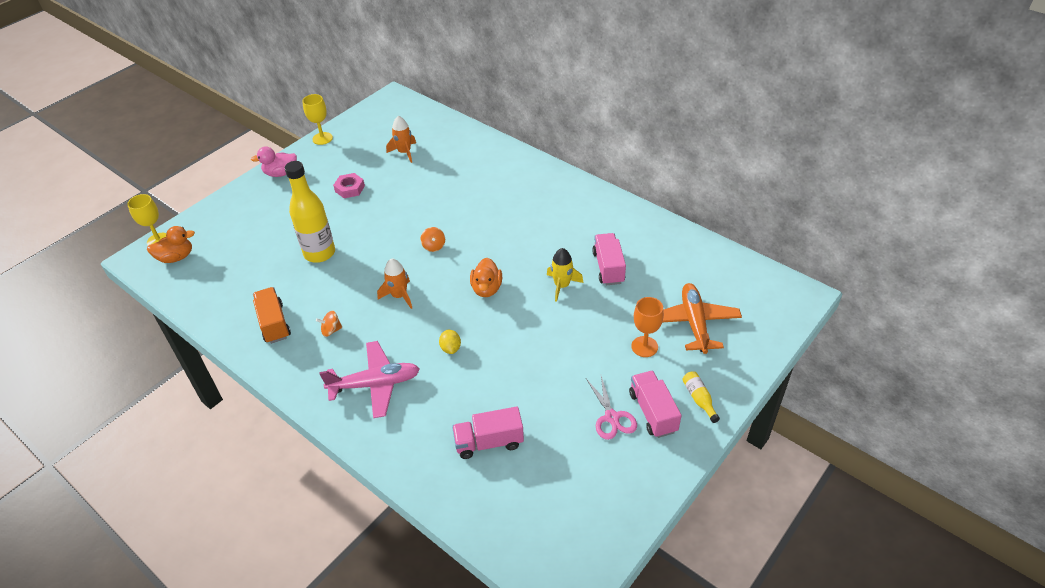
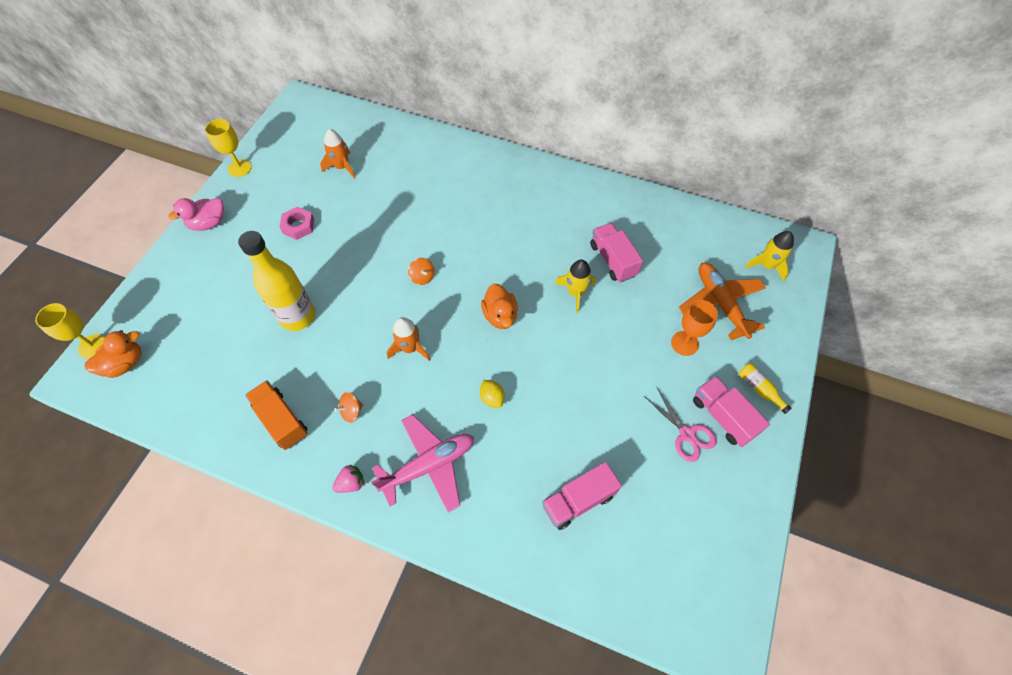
camera: 20 degrees left, 15 degrees up
none -> pink strawberry [332,464,364,493]
none -> yellow rocket [745,231,794,282]

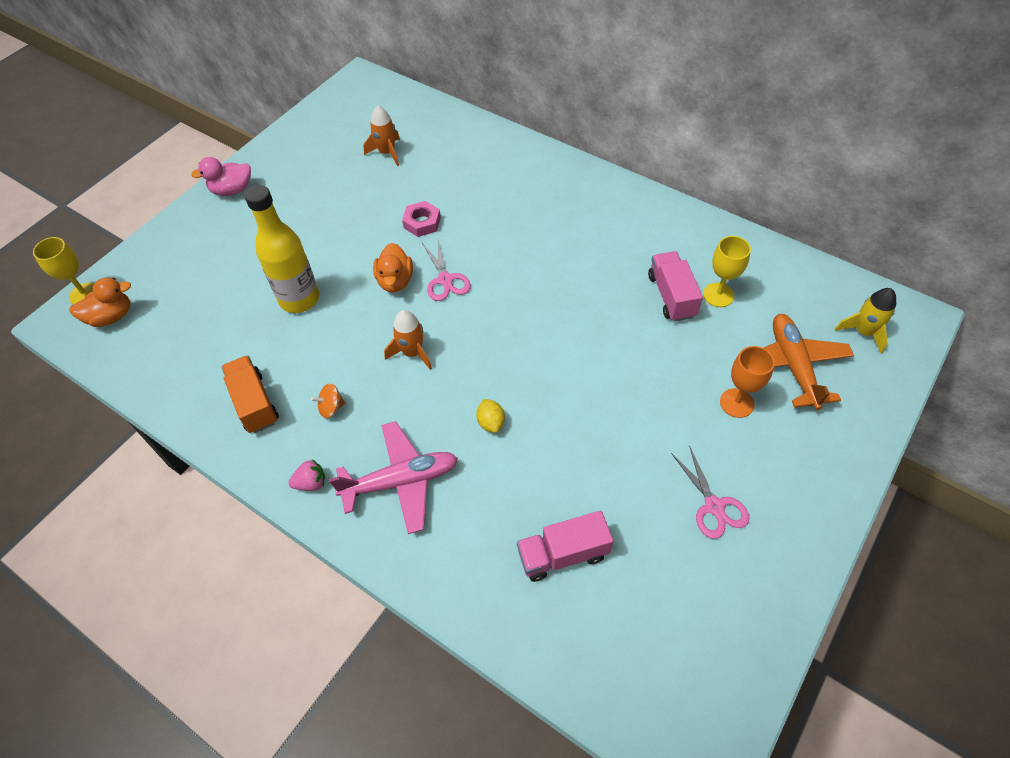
camera: 15 degrees right, 5 degrees down
yellow goblet [205,119,252,177] -> yellow goblet moved to [703,236,751,307]
pink nut [280,207,314,240] -> pink nut moved to [402,201,441,237]
orange spinning top [408,258,435,285] -> pink scissors [422,240,471,301]
orange duck [481,284,518,329] -> orange duck moved to [373,243,413,292]
yellow rocket [555,260,596,313] -> none
pink truck [693,376,770,447] -> none
yellow bottle [739,363,792,414] -> none

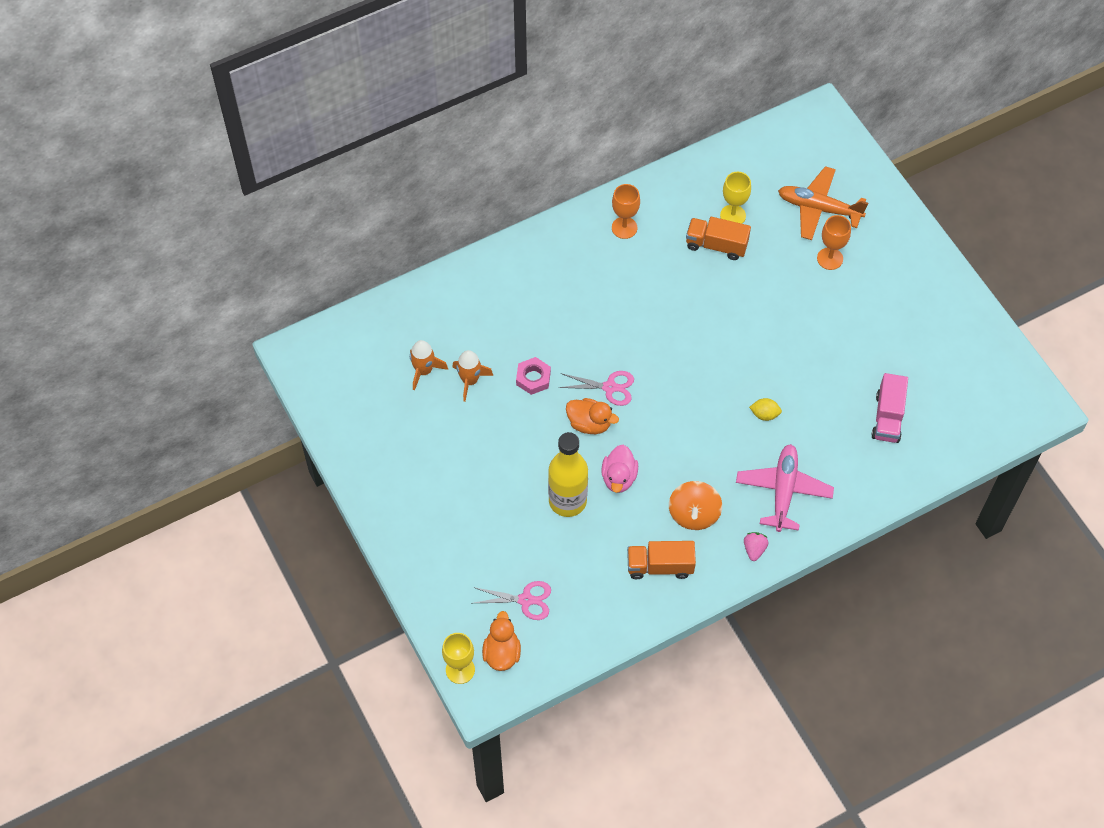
camera: 65 degrees left, 5 degrees up
pink duck [191,157,251,196] -> pink duck moved to [601,445,638,493]
orange spinning top [311,383,345,418] -> orange spinning top [669,481,722,530], size x1.79
orange rocket [384,310,432,370] -> orange rocket moved to [452,350,493,402]
pink truck [648,251,703,321] -> orange truck [686,217,751,260]
pink scissors [671,445,749,539] -> pink scissors moved to [473,581,551,620]
yellow rocket [835,288,896,354] -> none
none -> orange goblet [612,184,640,239]

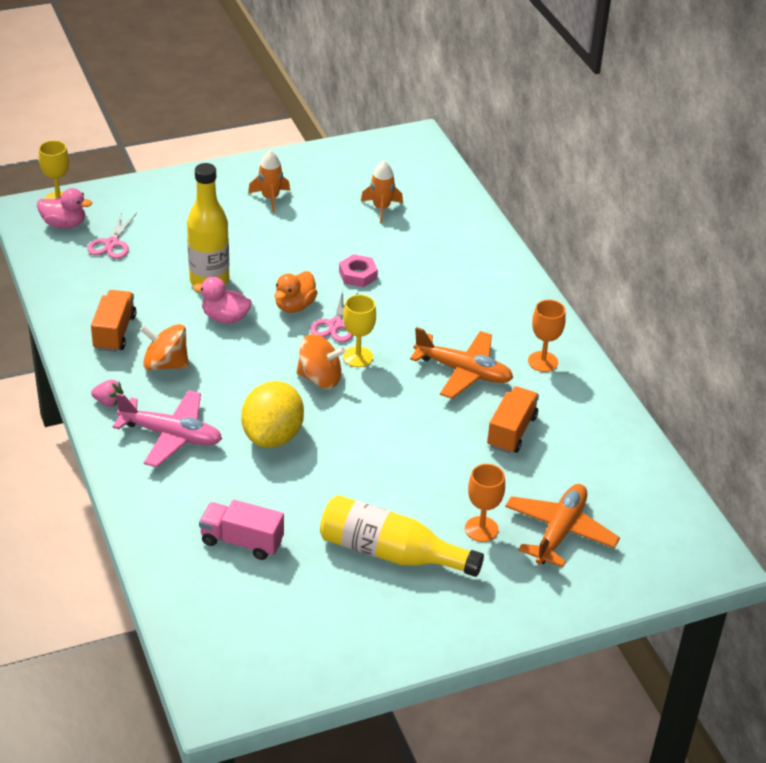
camera: 95 degrees right, 20 degrees down
orange rocket [452,350,493,402] -> orange rocket moved to [248,150,290,213]
orange duck [482,611,521,671] -> pink duck [37,188,92,229]
yellow goblet [720,172,751,224] -> yellow goblet moved to [343,295,376,367]
yellow lemon [749,398,782,421] -> yellow lemon [241,381,304,448], size x2.32
none -> orange spinning top [296,334,346,389]
none -> yellow bottle [320,495,484,577]
none -> orange plane [410,327,513,399]

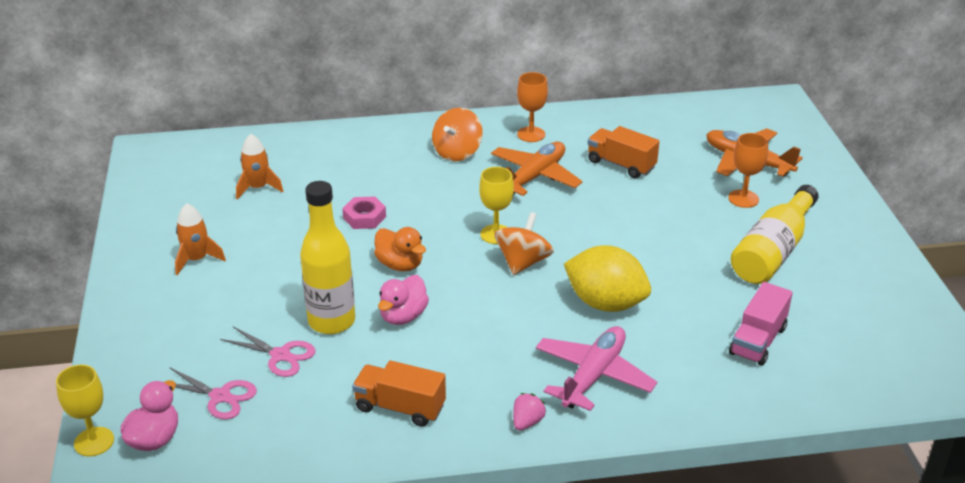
camera: 75 degrees left, 5 degrees down
orange spinning top [140,324,189,370] -> orange spinning top moved to [432,108,483,161]
pink scissors [310,290,359,342] -> pink scissors moved to [220,326,316,377]

